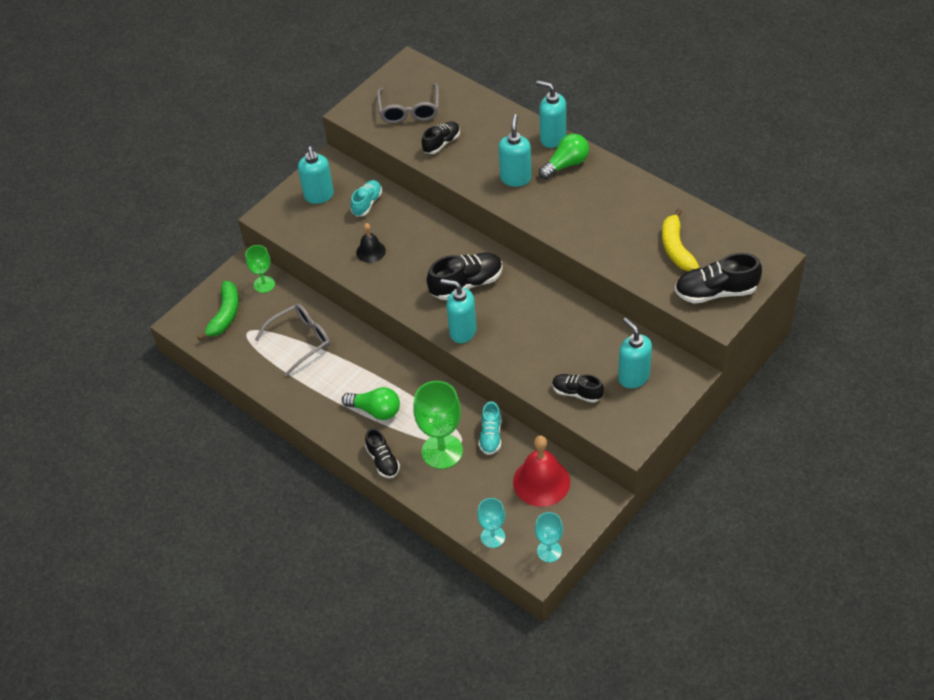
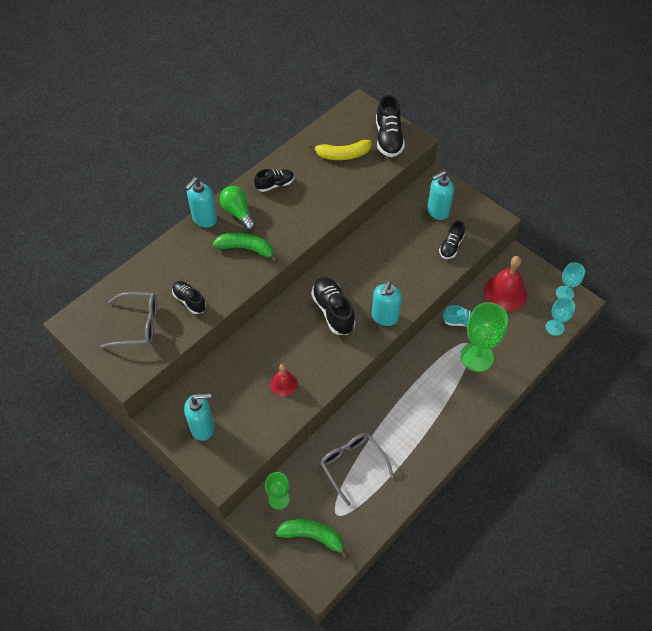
camera: 90 degrees left, 5 degrees up
green light bulb [342,387,400,420] -> none
turquoise shoe [351,180,382,217] -> none
black bell [356,223,386,263] -> red bell [270,364,298,396]
black shoe [365,428,400,478] -> black shoe moved to [254,169,294,192]
turquoise soap dispenser [499,114,531,187] -> green banana [213,233,278,263]

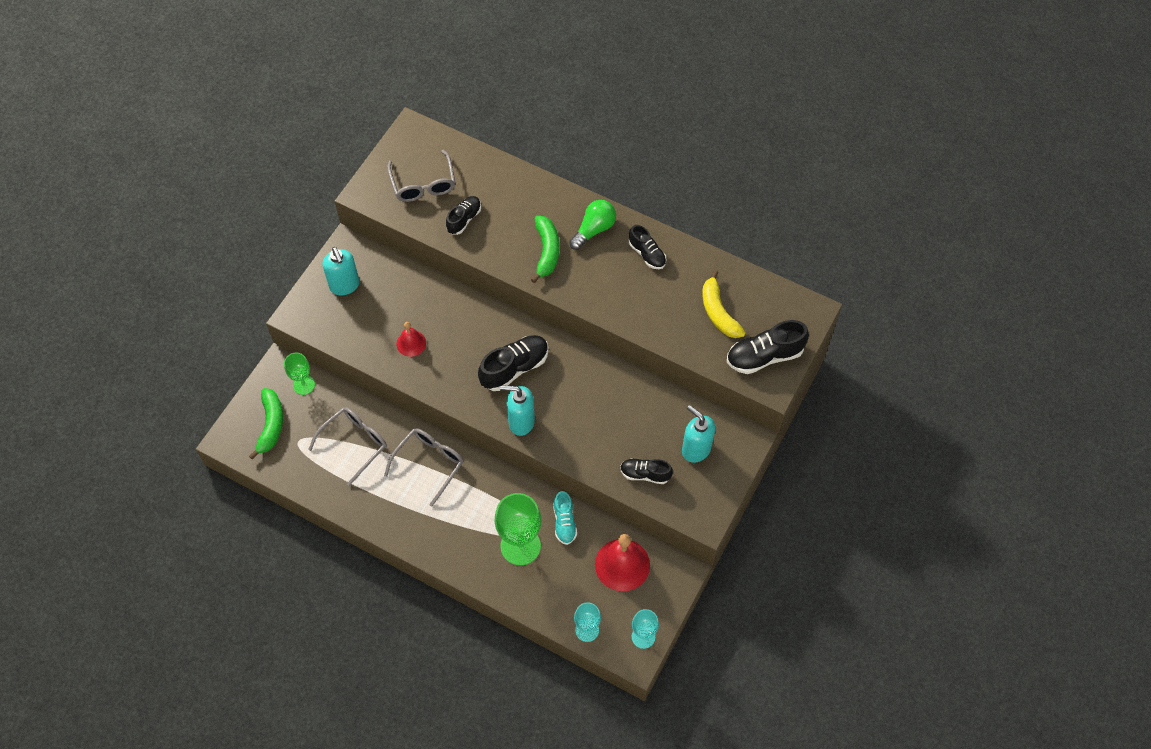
camera: 75 degrees right, 5 degrees up
turquoise soap dispenser [186,177,217,228] -> none
none -> grey glasses [384,428,464,506]

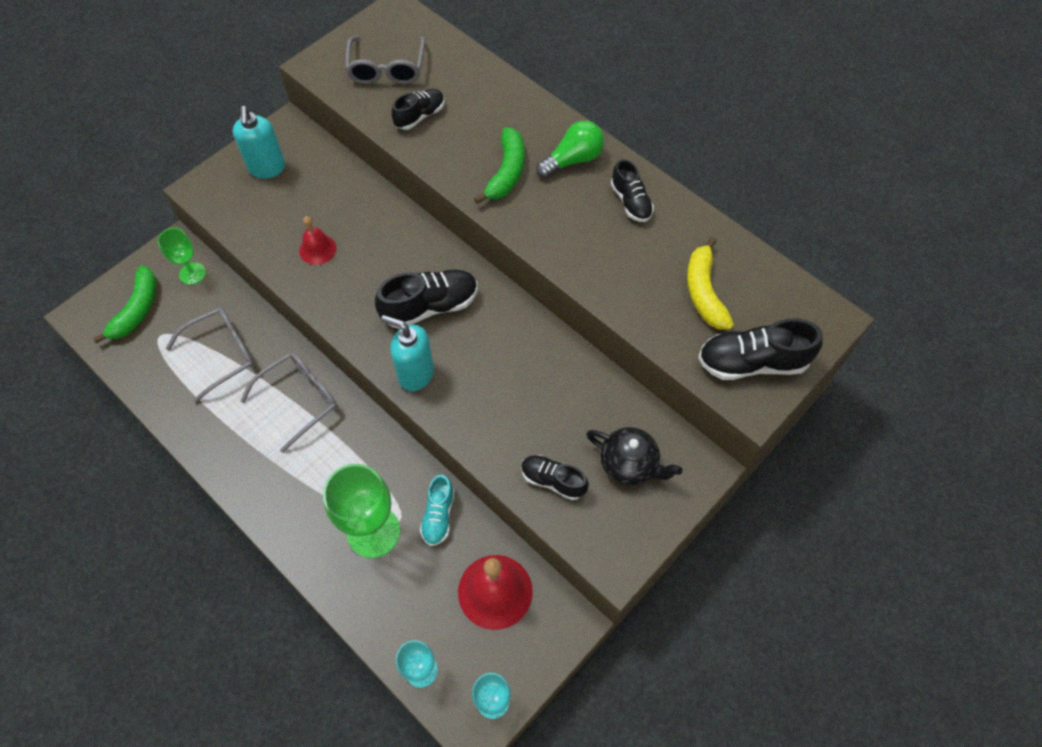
camera: 15 degrees right, 0 degrees up
turquoise soap dispenser [682,405,715,463] -> black teapot [586,427,682,485]

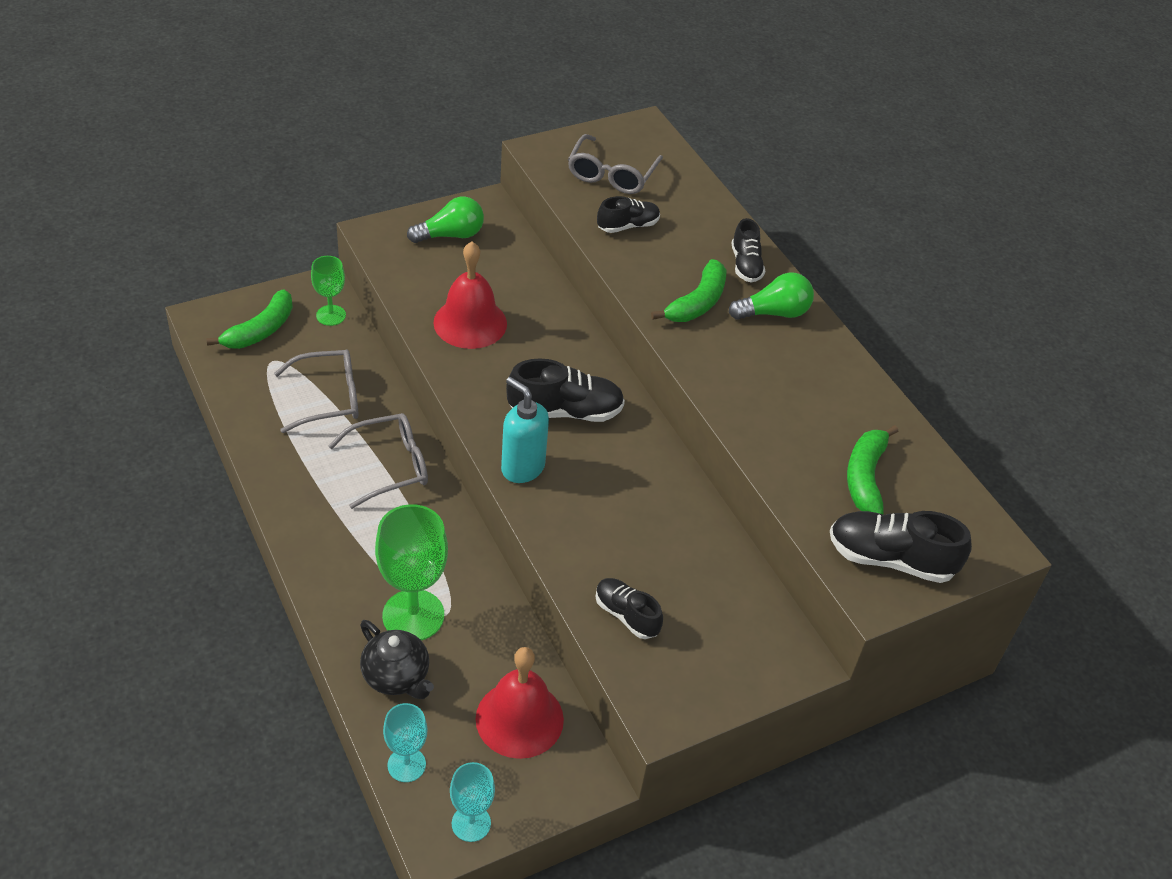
camera: 15 degrees right, 15 degrees down
turquoise soap dispenser [233,106,285,179] -> green light bulb [407,197,484,243]
red bell [299,216,336,265] -> red bell [433,242,507,349], size x1.77
turquoise shoe [420,475,455,546] -> none
black teapot [586,427,682,485] -> black teapot moved to [360,620,434,699]
black shoe [611,159,654,222] -> black shoe moved to [732,218,765,283]
yellow banana [687,237,734,330] -> green banana [847,425,899,514]

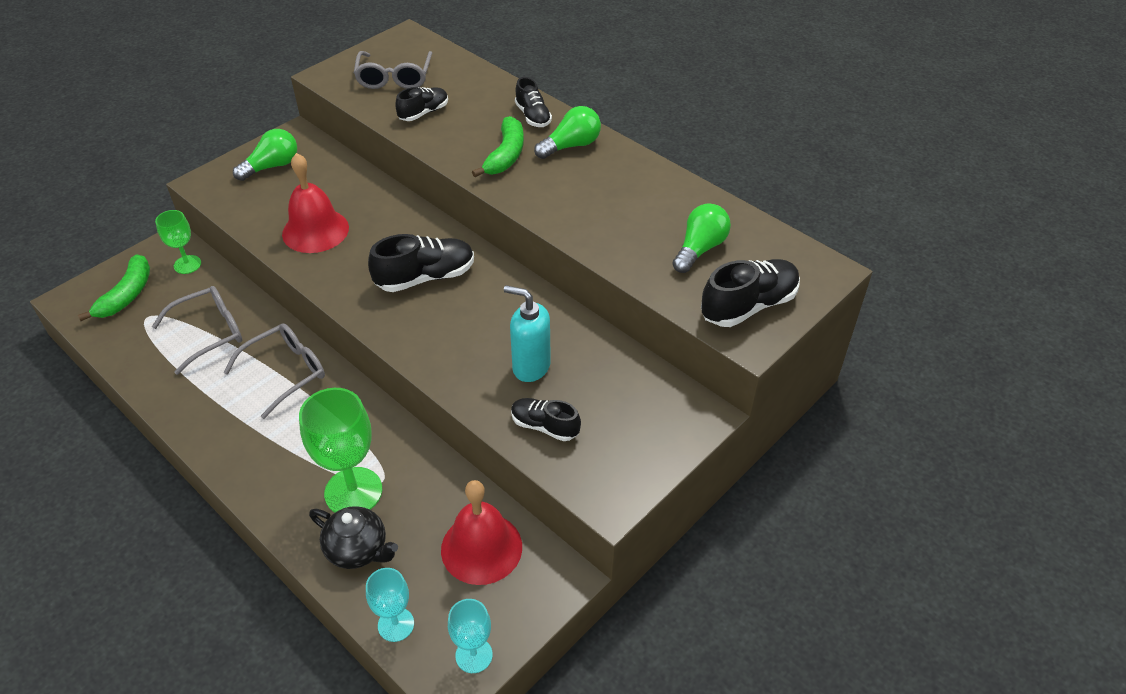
camera: 15 degrees left, 0 degrees up
turquoise soap dispenser [501,377,549,483] -> turquoise soap dispenser moved to [504,285,551,382]
black shoe [830,511,972,583] -> black shoe turned 150 degrees clockwise [701,259,800,327]
green banana [847,425,899,514] -> green light bulb [672,203,731,273]

